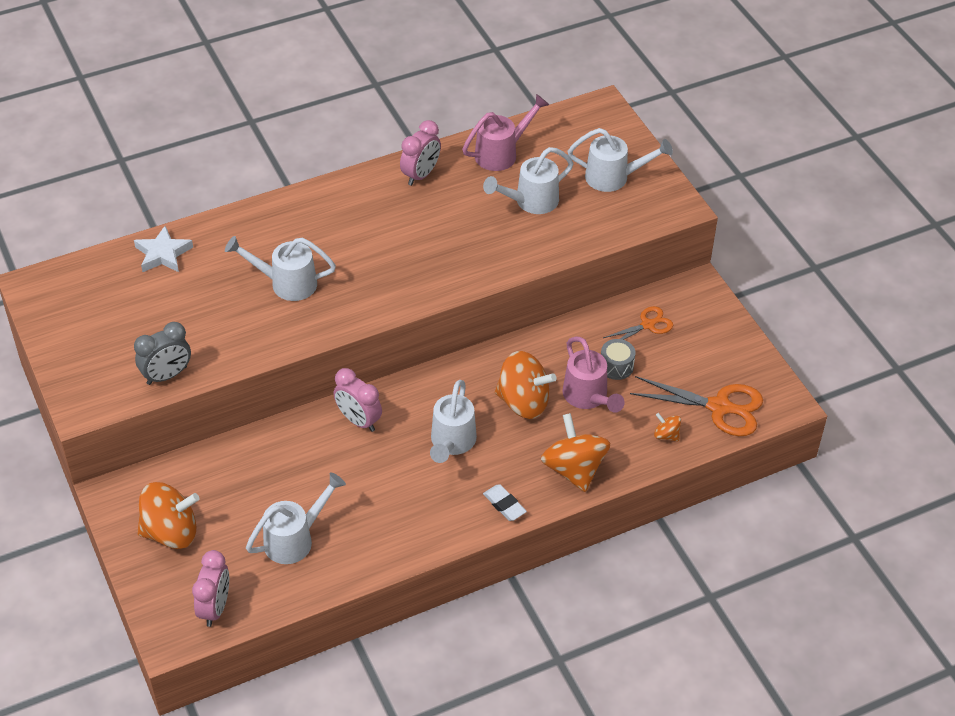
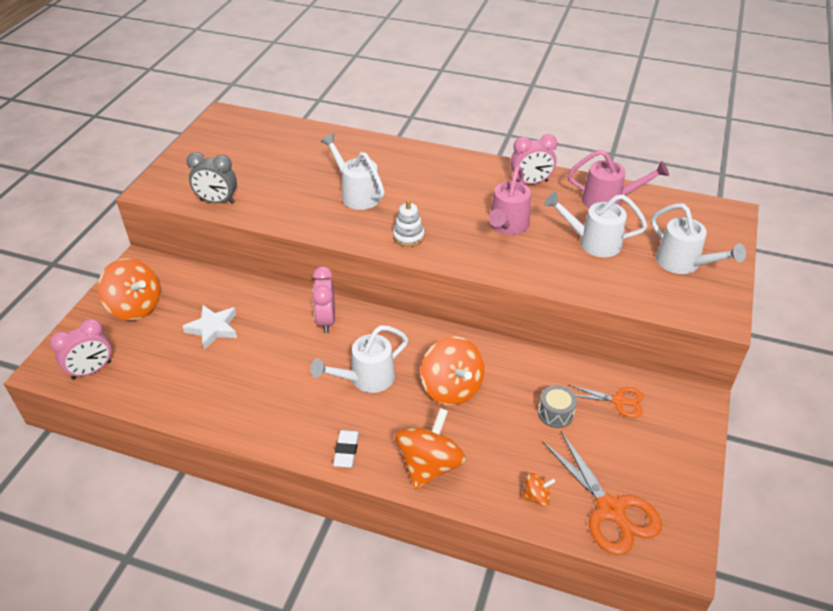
camera: 45 degrees right, 5 degrees down
white star [134,226,193,272] -> white star moved to [182,305,237,350]
white watering can [246,472,346,564] -> none
pink watering can [562,336,625,413] -> pink watering can moved to [489,166,531,235]
orange spinning top [654,413,681,441] -> orange spinning top turned 90 degrees clockwise [522,473,555,506]
none -> white stacking toy [393,199,424,247]

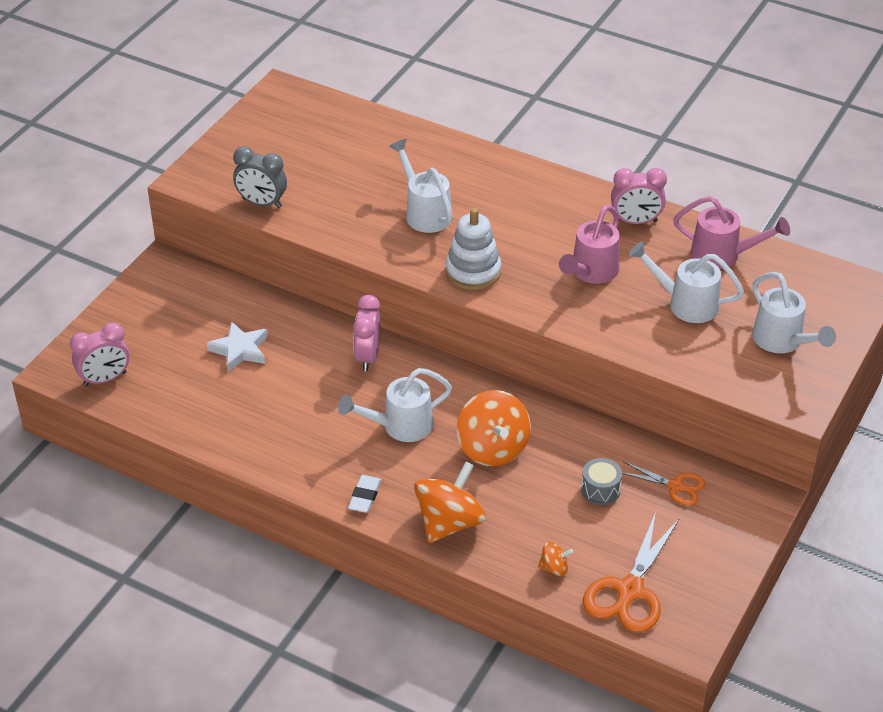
camera: 10 degrees right, 0 degrees up
orange spinning top [98,259,160,320] -> none
white stacking toy [393,199,424,247] -> white stacking toy [446,208,501,290], size x1.52
orange scissors [542,431,662,555] -> orange scissors turned 45 degrees clockwise [583,512,680,633]

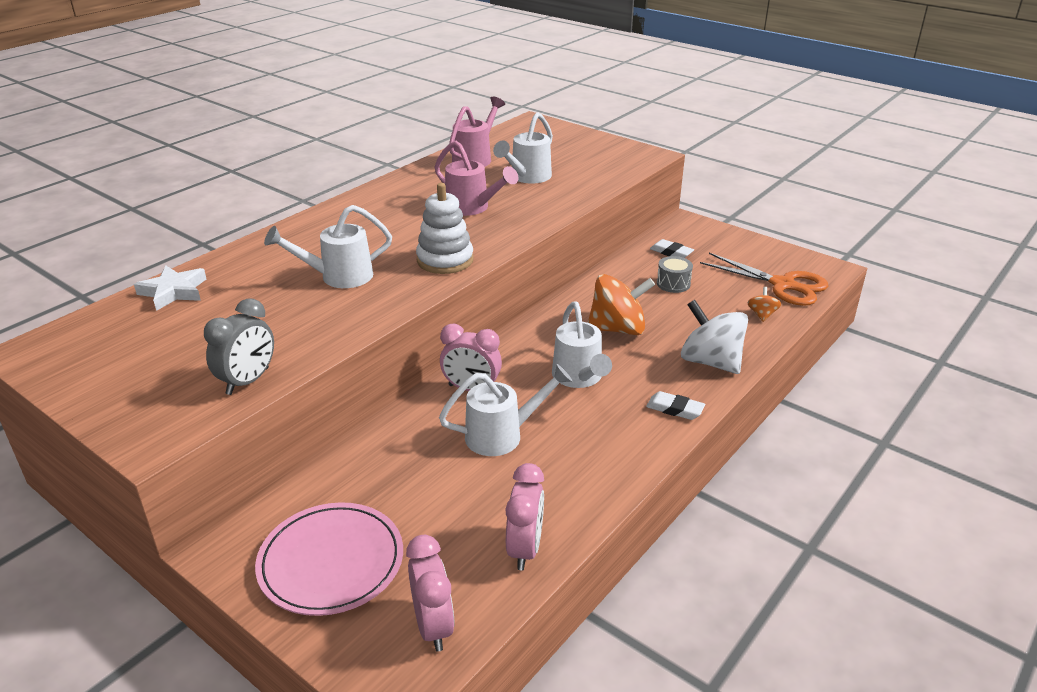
camera: 80 degrees left, 10 degrees down
white star [207,321,267,372] -> white star moved to [134,266,206,311]
orange spinning top [414,462,486,543] -> white spinning top [681,300,748,374]
pink clock [611,168,667,224] -> pink clock moved to [506,463,544,570]
orange scissors [622,462,705,506] -> white eraser [650,239,694,258]
white watering can [752,272,836,353] -> white watering can moved to [439,364,572,456]
none -> pink plate [255,502,403,616]

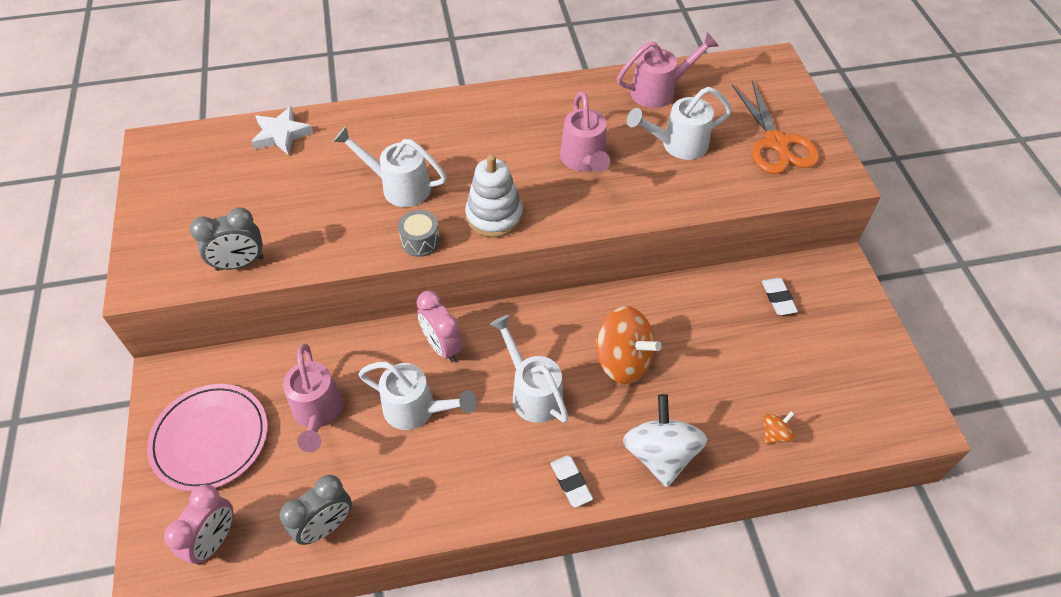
camera: 40 degrees right, 20 degrees up
pink clock [506,463,544,570] -> grey clock [280,475,352,545]
white watering can [552,302,612,388] -> white watering can turned 120 degrees clockwise [490,315,569,423]
grey drum [657,256,693,293] -> grey drum moved to [398,210,440,257]
orange scissors [700,253,828,306] -> orange scissors moved to [732,80,820,174]
none -> pink watering can [283,344,343,452]

